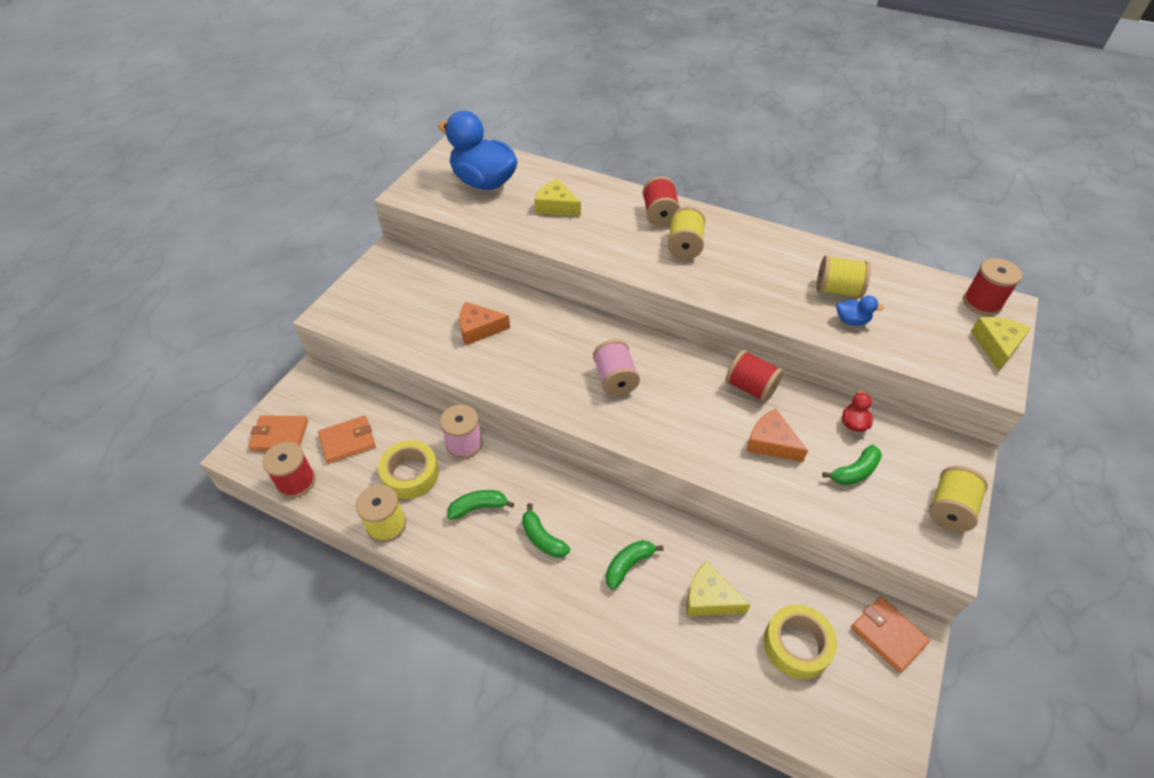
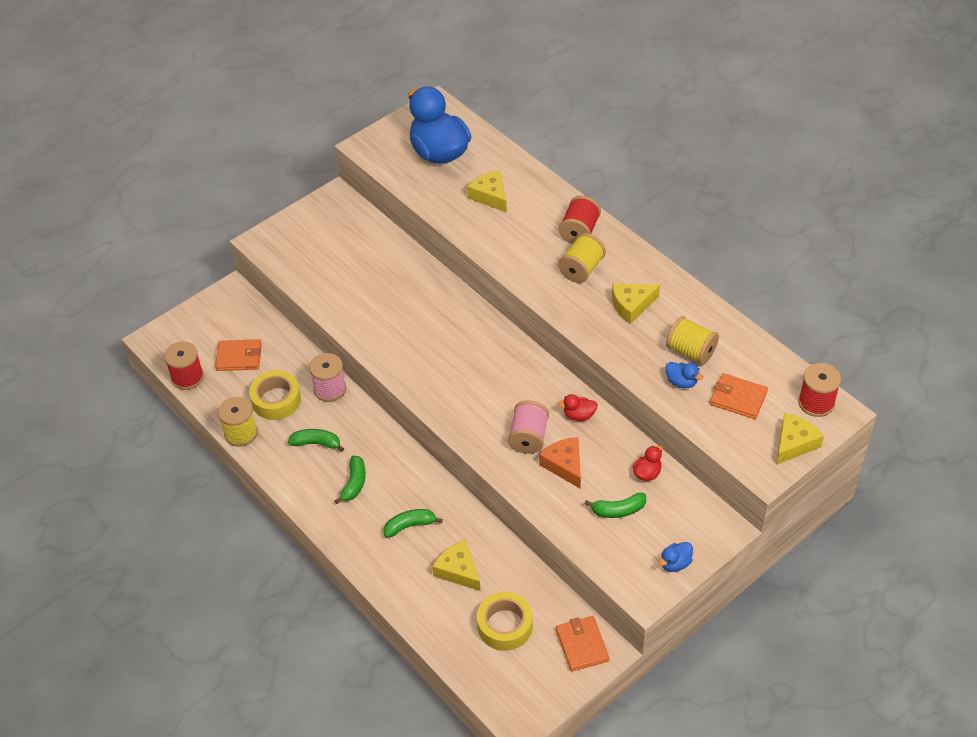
camera: 25 degrees right, 0 degrees up
orange wallet [248,415,308,451] -> orange wallet moved to [710,373,768,419]
orange cheese [459,302,510,345] -> none
green banana [522,503,570,558] -> green banana turned 150 degrees counterclockwise [335,456,366,504]
pink spool [593,339,640,396] -> pink spool moved to [508,400,549,454]
red spool [725,350,784,403] -> red duck [558,394,598,421]
yellow spool [929,466,988,532] -> blue duck [658,542,693,572]
none -> yellow cheese [612,283,660,324]

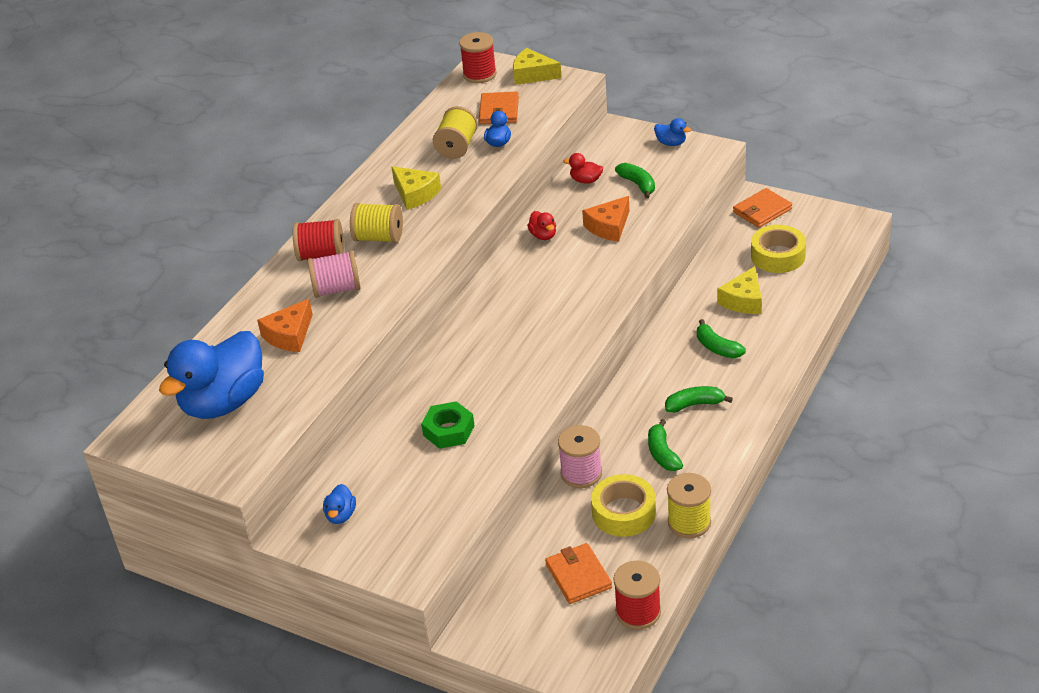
camera: 110 degrees left, 10 degrees down
yellow cheese [467,170,507,213] -> orange cheese [257,299,313,352]
pink spool [508,400,549,454] -> pink spool moved to [307,250,361,298]
none -> blue duck [323,484,356,524]
none -> green nut [421,401,475,449]

